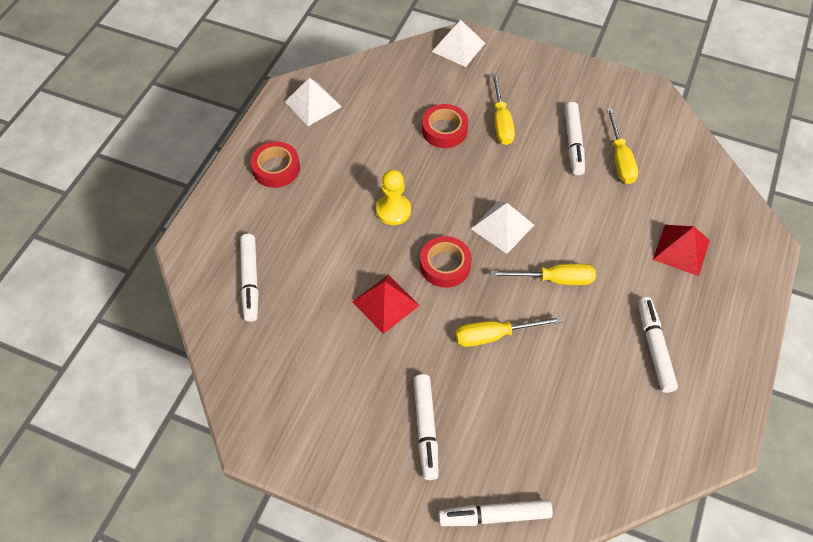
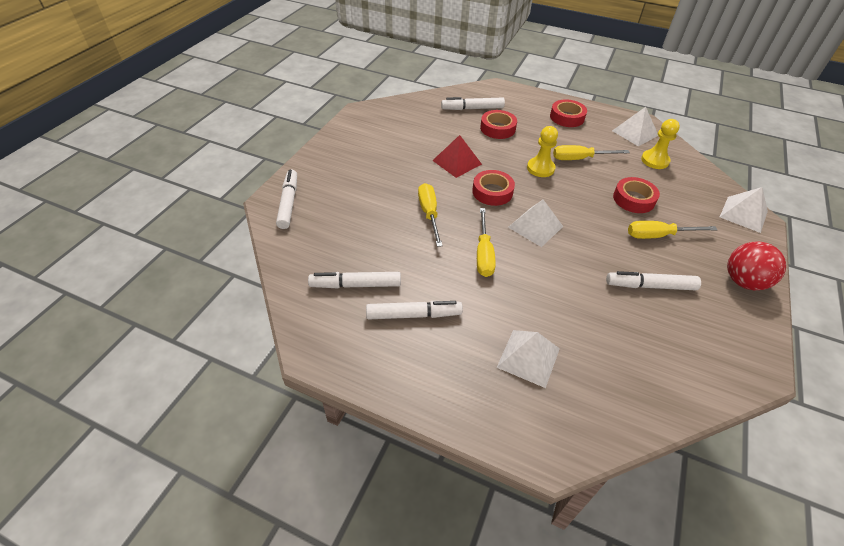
camera: 90 degrees right, 10 degrees down
white marker [413,374,439,480] -> white marker moved to [308,272,401,289]
yellow screwdriver [606,108,638,184] -> yellow screwdriver moved to [553,145,630,160]
red pyramid [653,225,710,276] -> white pyramid [497,330,560,388]
none -> red tape [480,110,517,139]
none -> yellow pawn [641,119,680,169]
none -> red ball [727,241,786,291]

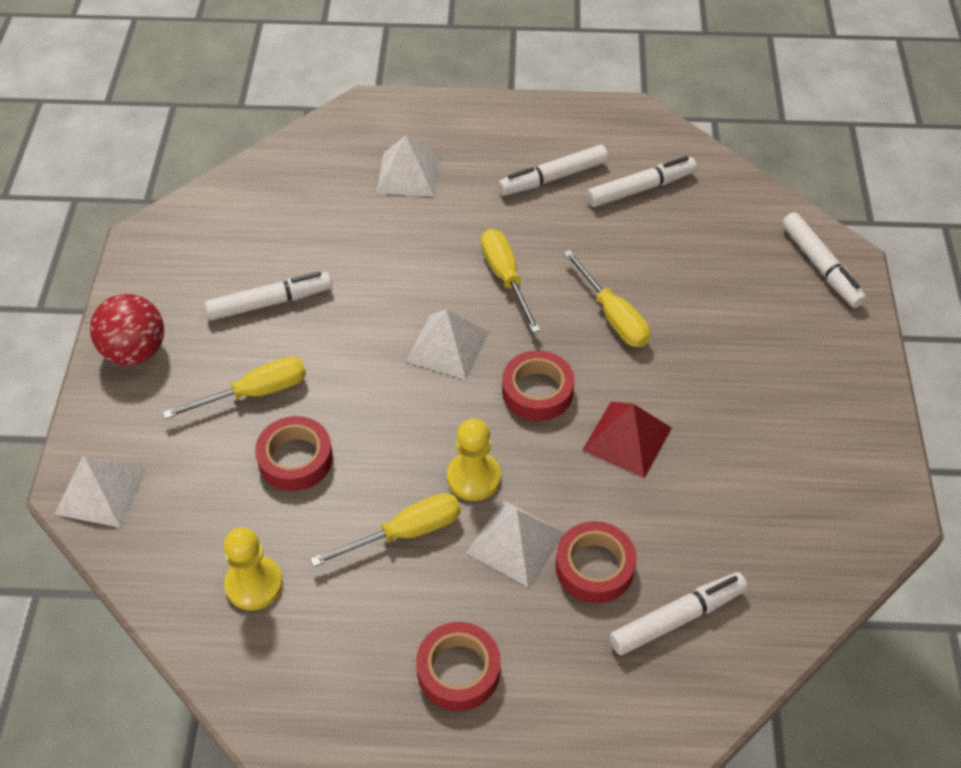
camera: 160 degrees right, 5 degrees up
white pyramid [612,107,658,146] -> white pyramid moved to [466,500,564,587]

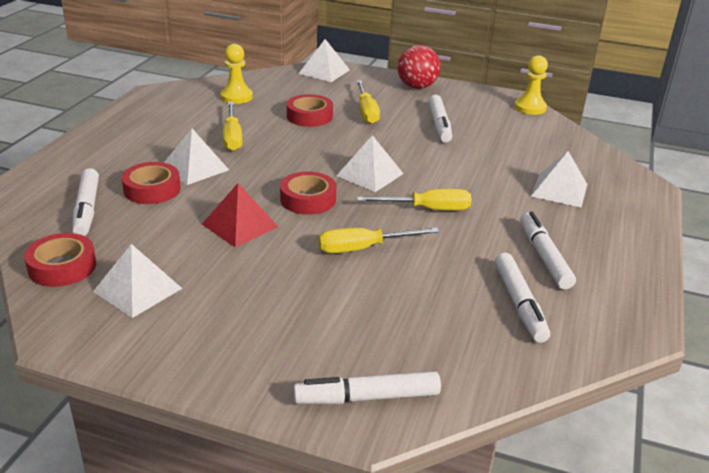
camera: 105 degrees right, 20 degrees down
red tape [416,622,501,711] -> red tape moved to [24,233,96,287]
yellow pawn [447,419,501,501] -> yellow pawn moved to [514,55,548,115]
none -> white pyramid [93,244,183,318]

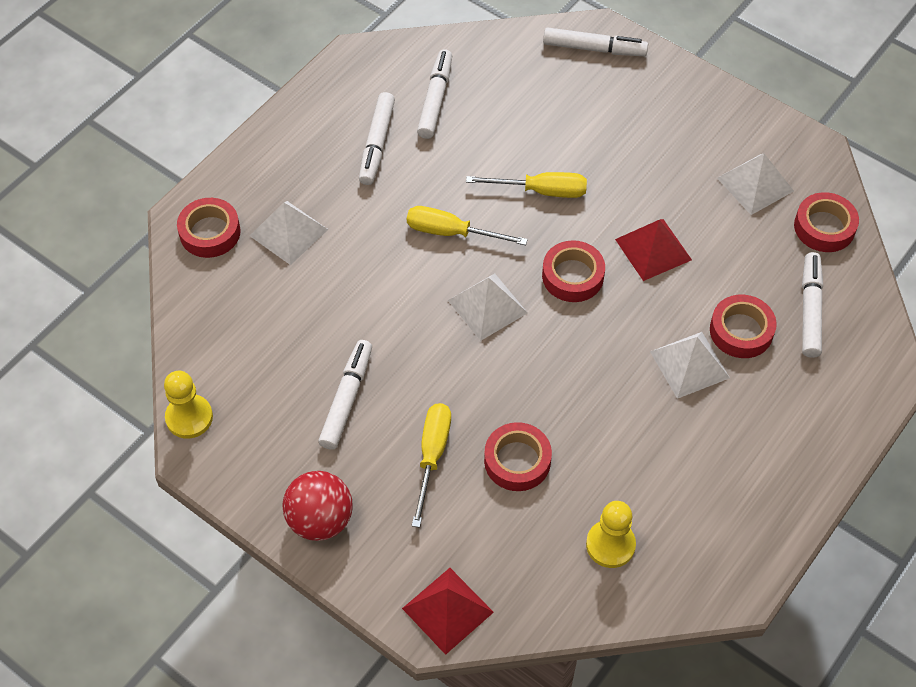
camera: 160 degrees left, 25 degrees up
yellow screwdriver [223,102,243,151] -> none
white pyramid [299,39,350,82] -> red pyramid [402,568,494,655]
none -> red tape [177,198,240,258]

